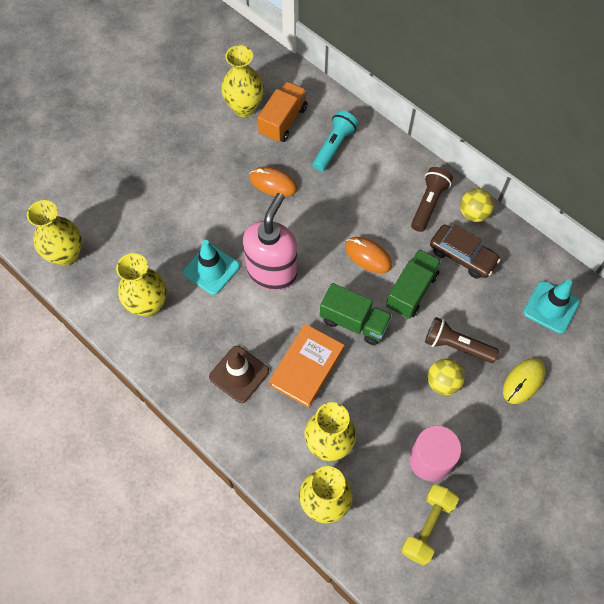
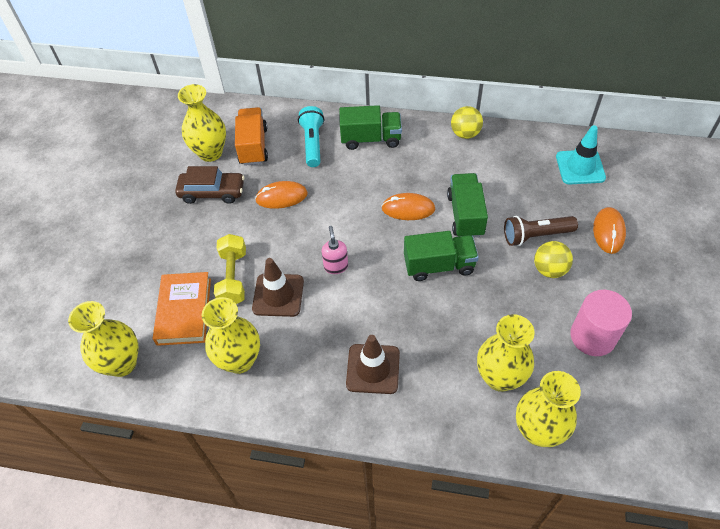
camera: 30 degrees left, 10 degrees down
turquoise traffic cone [183,240,240,295] -> brown traffic cone [252,258,304,317]
pink soap dispenser [243,193,297,291] -> pink soap dispenser [322,226,348,274], size x0.45
orange book [269,324,344,408] -> orange book moved to [153,272,211,346]
yellow dumbbell [401,484,459,566] -> yellow dumbbell moved to [214,234,246,304]
brown flashlight [411,167,453,232] -> none
brown car [430,224,500,279] -> brown car moved to [175,166,245,204]
yellow mouse [503,358,546,404] -> orange mouse [593,207,626,254]
none -> green truck [339,105,402,150]

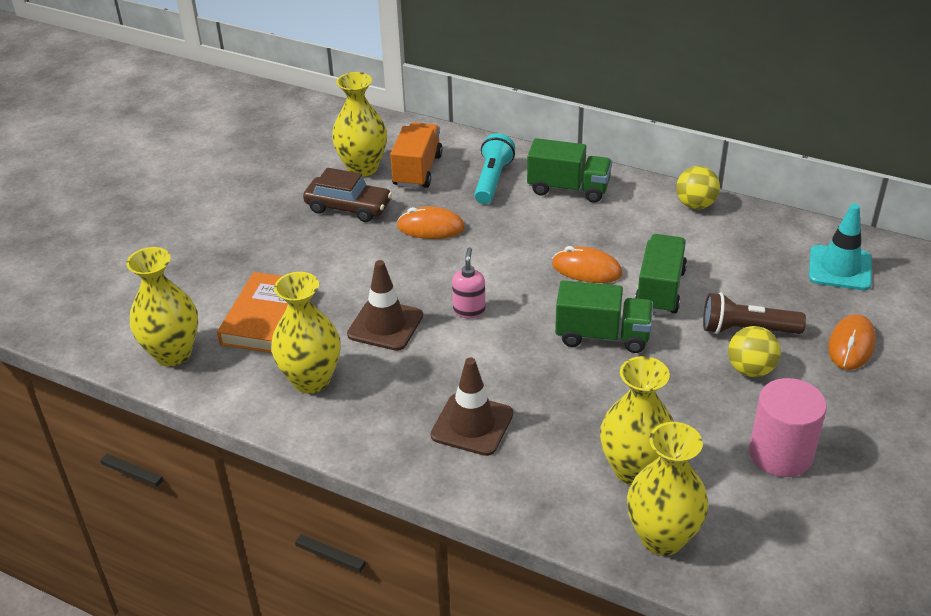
camera: 15 degrees right, 15 degrees down
yellow dumbbell [214,234,246,304] -> none

